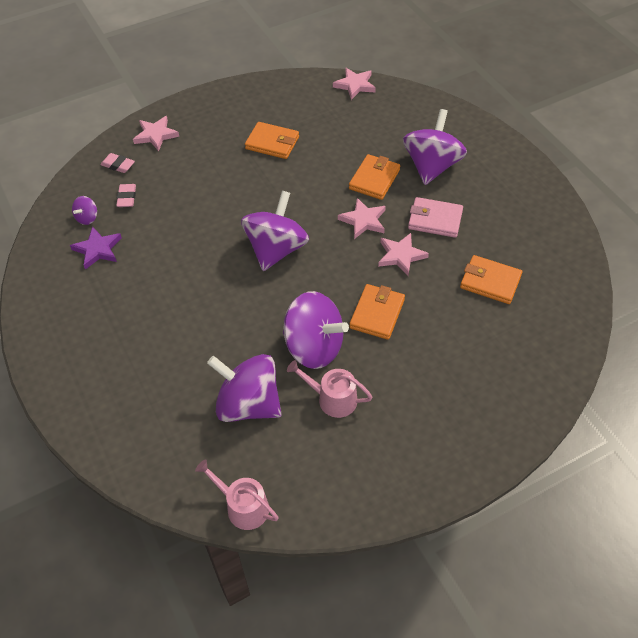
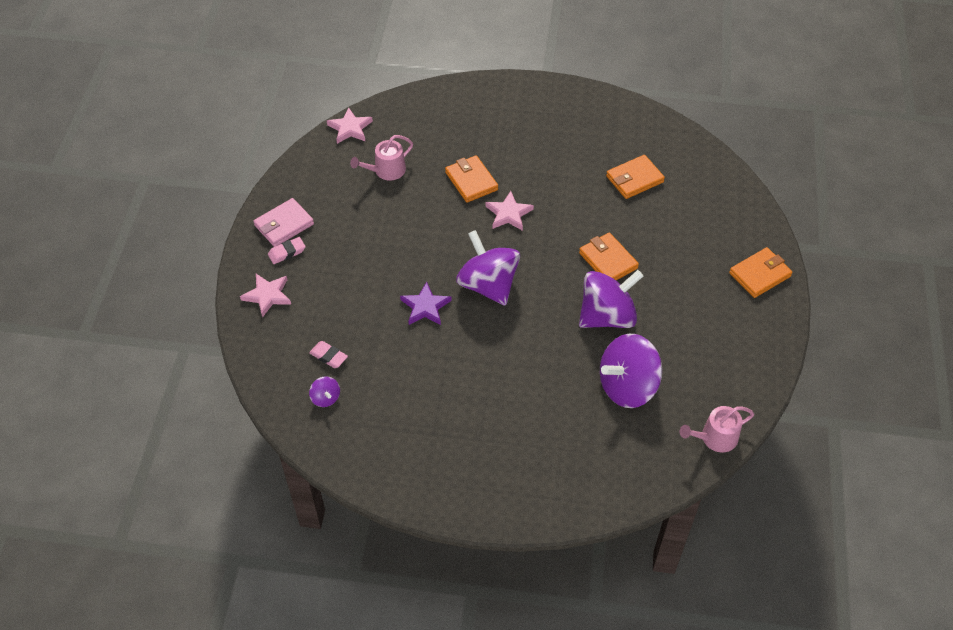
camera: 55 degrees left, 0 degrees up
purple star [70,227,122,270] -> purple star moved to [400,282,452,325]
pink eraser [100,153,135,173] -> pink eraser moved to [268,237,306,264]
orange wallet [245,122,299,159] -> orange wallet moved to [729,247,793,298]
pink watering can [287,360,372,418] -> pink watering can moved to [350,135,413,181]
pink star [378,233,429,276] -> none
purple spinning top [403,109,467,185] -> none
pink wallet [408,197,463,238] -> pink wallet moved to [253,198,314,247]

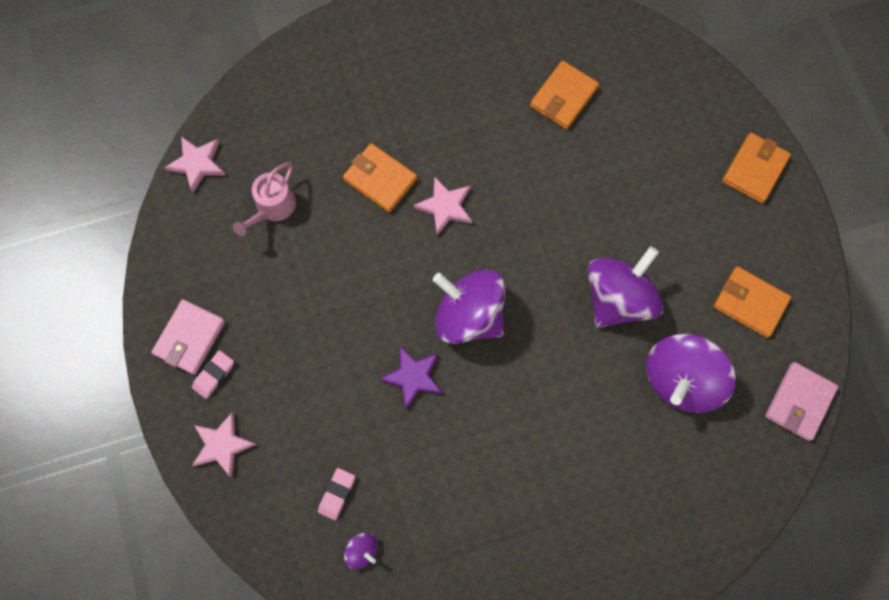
camera: 25 degrees left, 20 degrees up
pink eraser [309,341,348,368] -> pink eraser turned 75 degrees counterclockwise [318,468,355,520]
orange wallet [579,232,639,280] -> orange wallet moved to [713,266,791,338]
pink watering can [680,406,754,452] -> pink wallet [765,362,838,441]

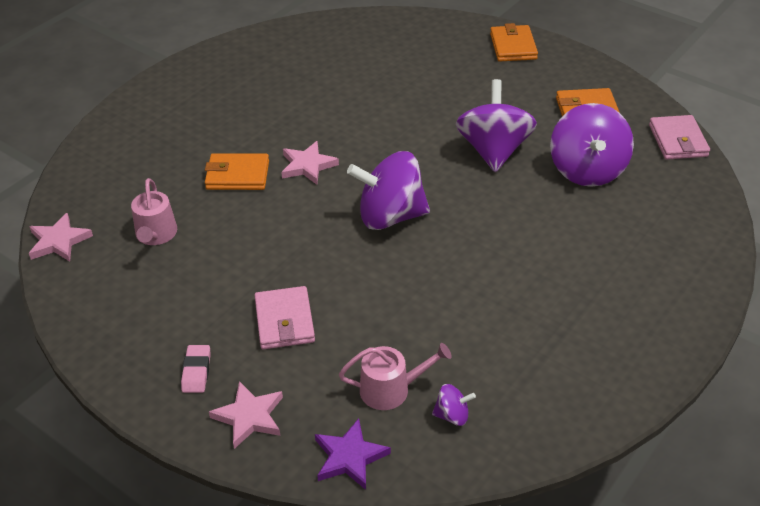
camera: 35 degrees left, 30 degrees down
pink wallet [151,299,225,375] -> pink wallet moved to [254,286,315,349]
pink eraser [318,468,355,520] -> pink watering can [339,343,452,410]
purple star [380,346,442,409] -> purple star moved to [315,418,391,490]
orange wallet [530,61,599,129] -> none

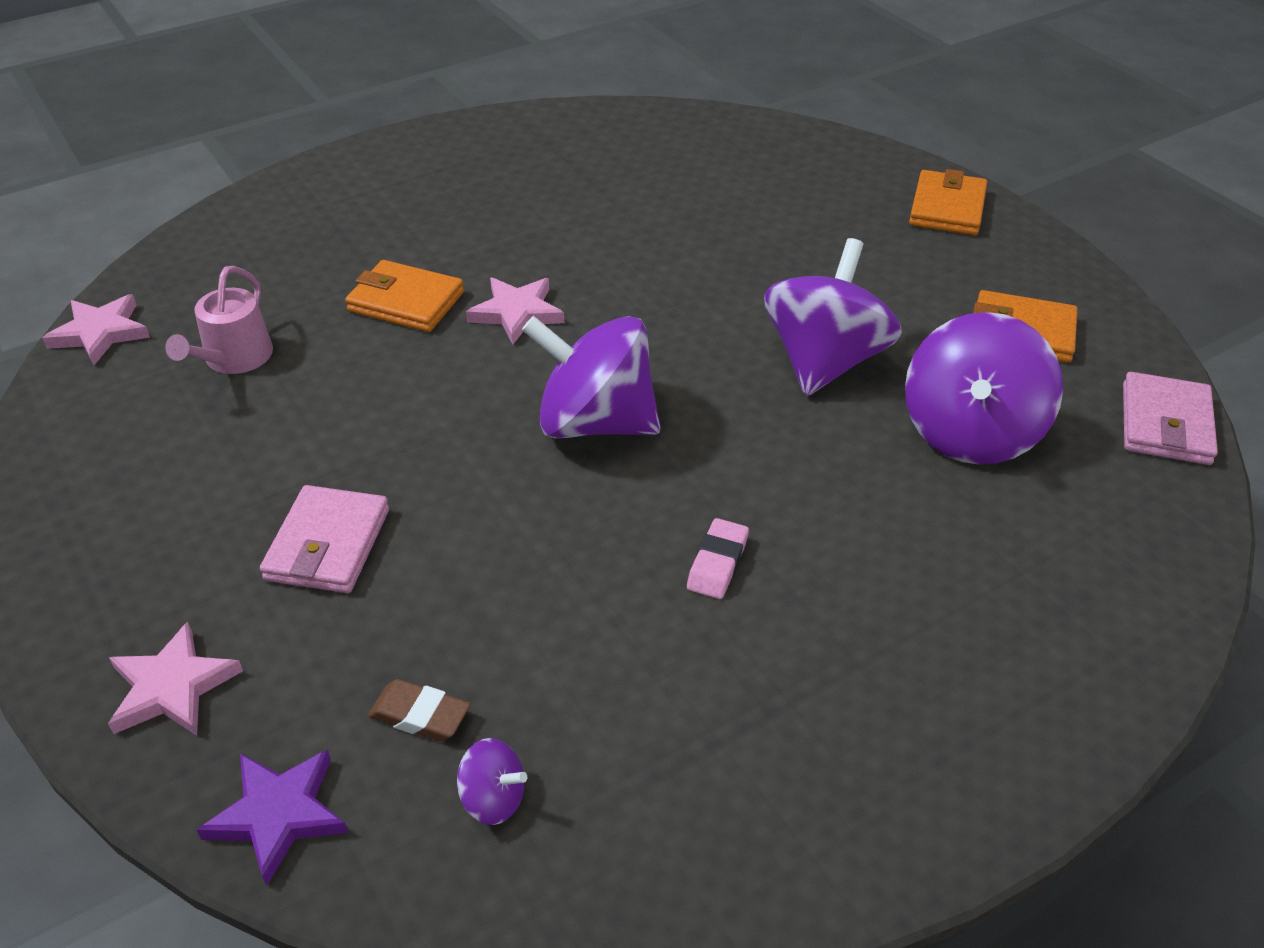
camera: 20 degrees right, 0 degrees up
pink eraser [181,345,210,393] -> pink eraser moved to [687,518,749,599]
pink watering can [339,343,452,410] -> brown eraser [368,679,470,741]

